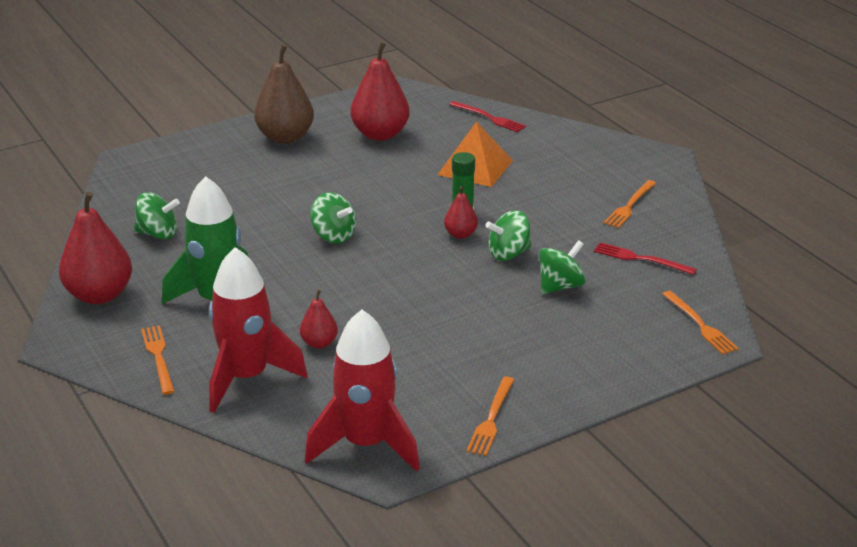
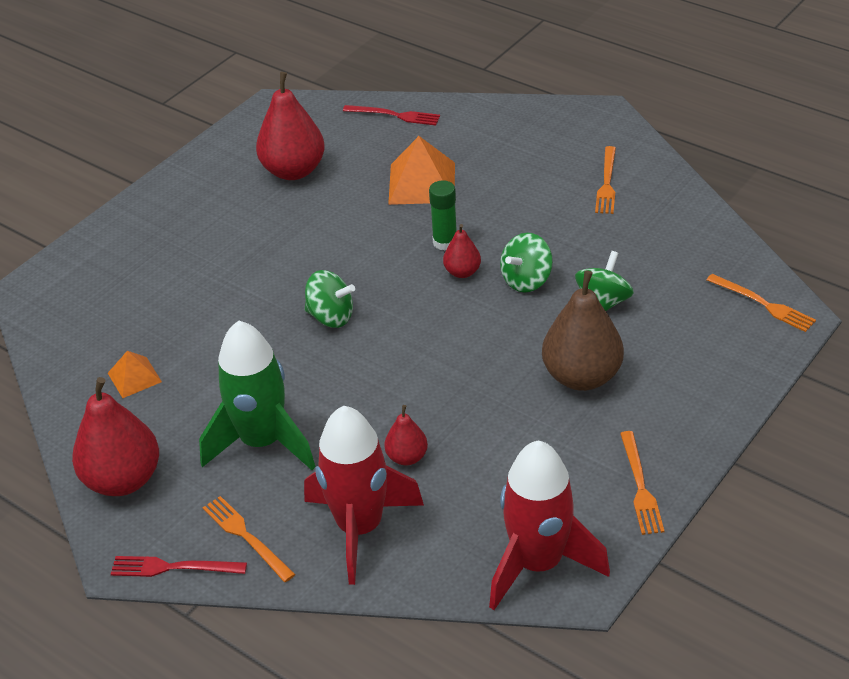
camera: 20 degrees left, 10 degrees up
green spinning top [134,192,180,239] -> orange pyramid [108,351,162,398]
brown pear [254,45,314,144] -> brown pear moved to [542,270,624,391]
red fork [594,242,697,275] -> red fork moved to [111,556,247,577]

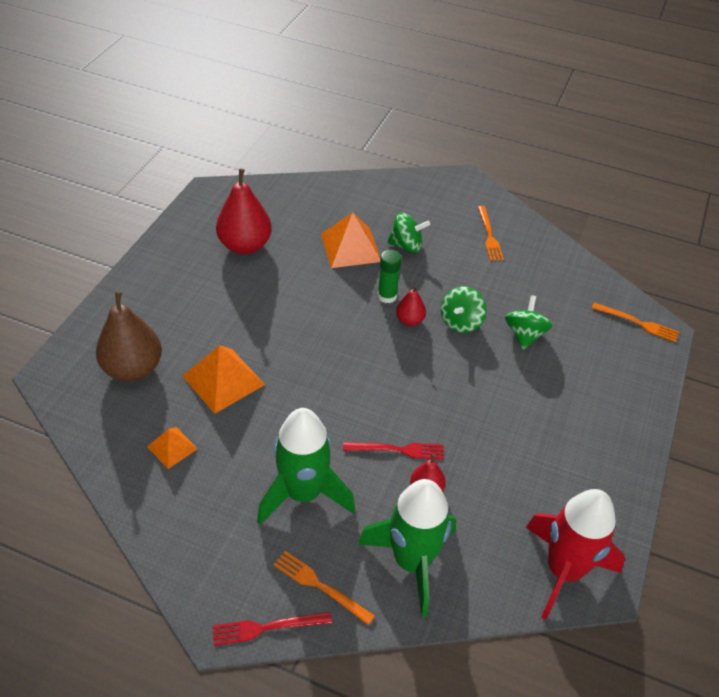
camera: 20 degrees left, 5 degrees up
red pear [72,377,159,496] -> none
green spinning top [304,270,355,328] -> green spinning top moved to [387,213,430,253]
red rocket [304,406,424,585] -> green rocket [358,479,456,617]
red fork [343,105,440,125] -> red fork moved to [343,442,444,459]
brown pear [542,270,624,391] -> brown pear moved to [96,291,162,381]
orange fork [620,431,664,535] -> none
none -> orange pyramid [183,345,265,414]

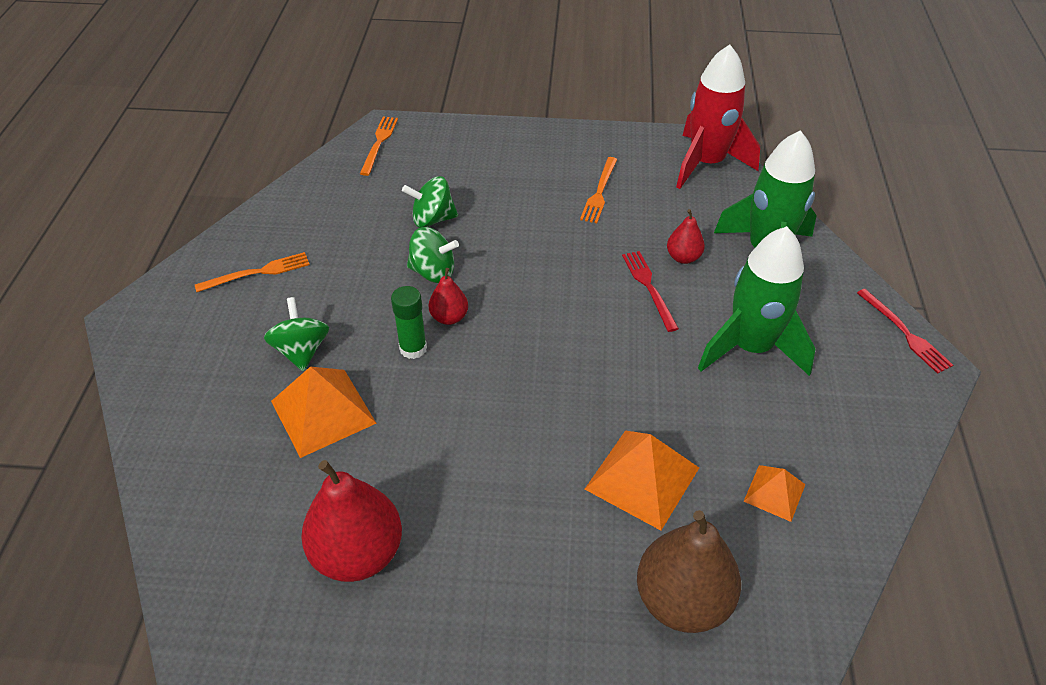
camera: 105 degrees left, 0 degrees up
orange fork [274,551,375,625] -> orange fork moved to [580,157,618,223]

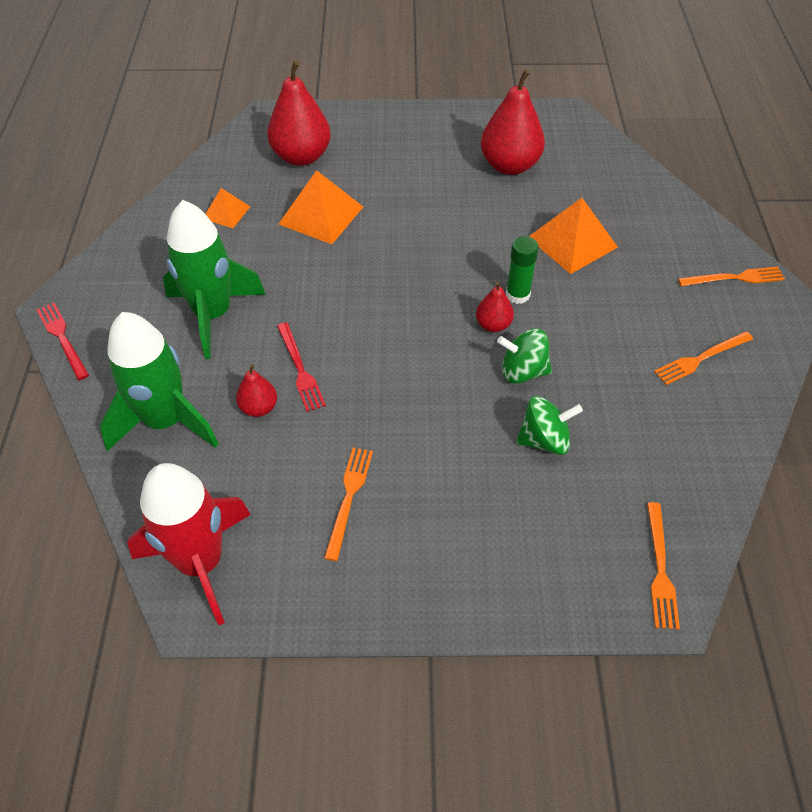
camera: 175 degrees right, 5 degrees up
green spinning top [264,297,329,372] -> none
brown pear [637,510,741,633] -> red pear [267,61,331,166]
none -> orange fork [678,267,785,286]

